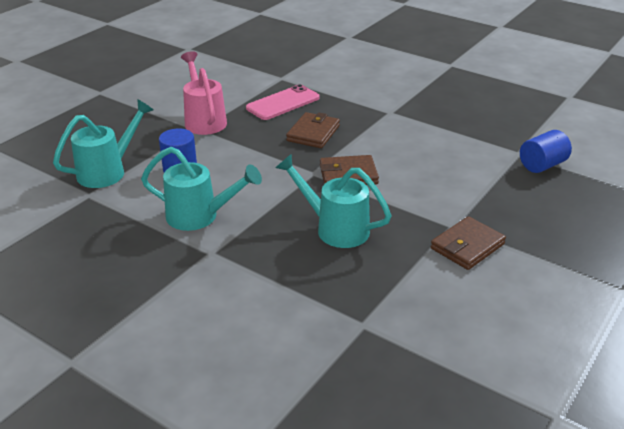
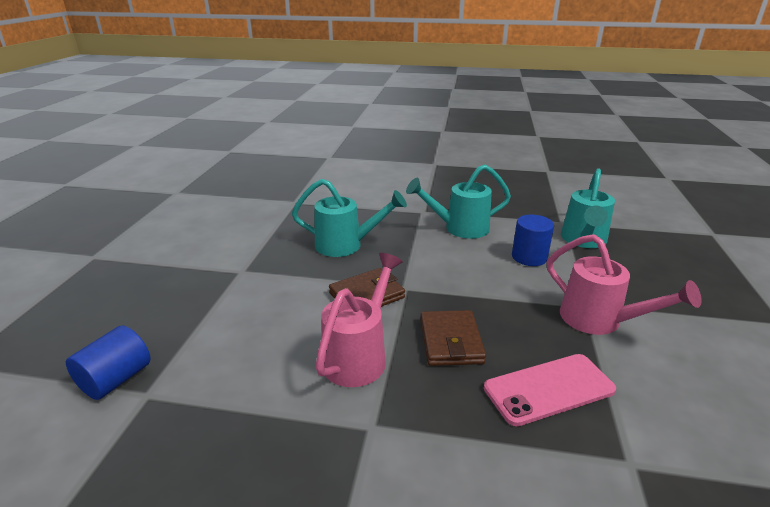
camera: 155 degrees right, 5 degrees down
pink phone [246,84,320,120] -> pink phone turned 45 degrees clockwise [484,354,616,426]
brown wallet [431,216,506,270] -> none
none -> pink watering can [315,253,403,387]

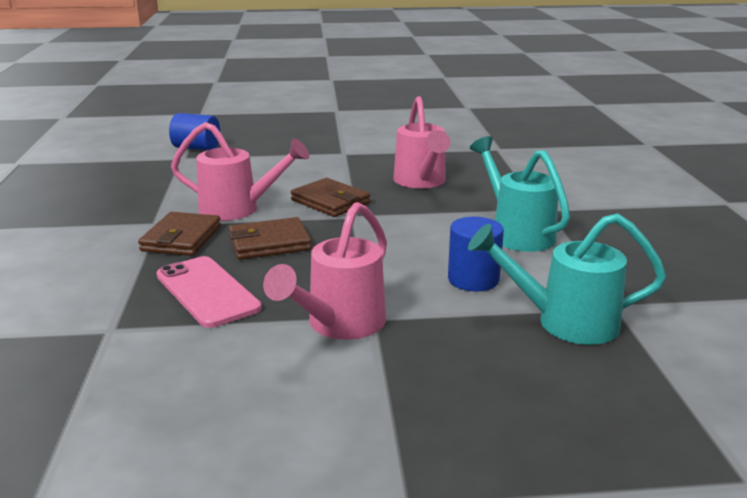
camera: 75 degrees right, 5 degrees down
turquoise watering can [292,179,407,257] -> pink watering can [393,96,450,188]
none -> brown wallet [138,212,221,256]

